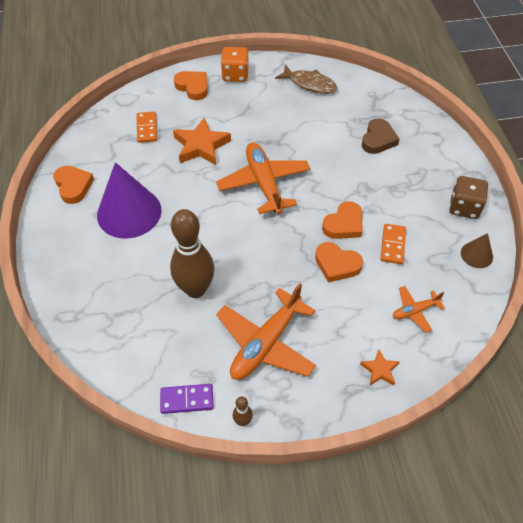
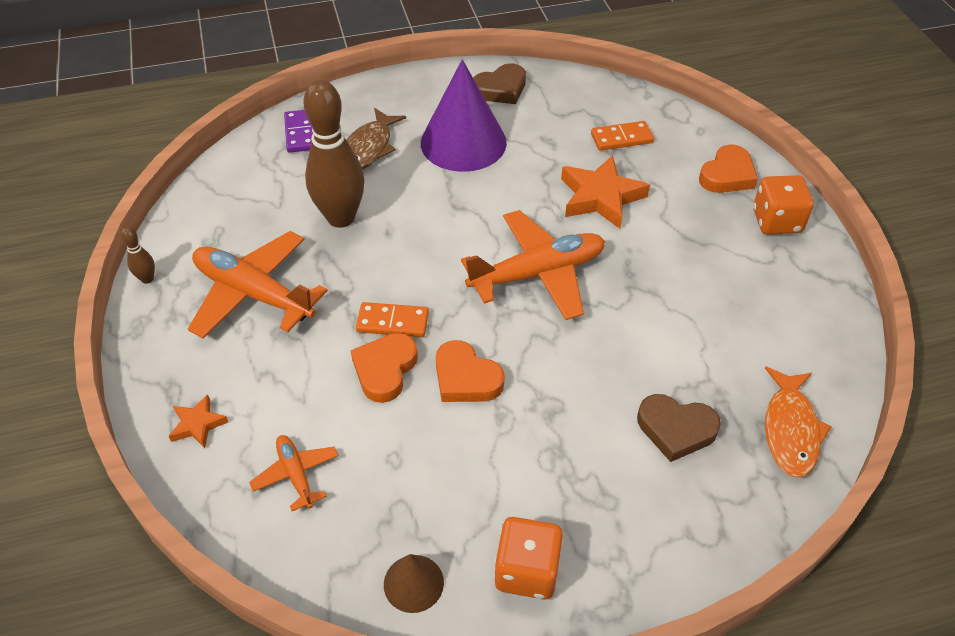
camera: 85 degrees right, 5 degrees down
orange heart [53,166,94,204] -> brown heart [473,63,526,104]
purple domino [160,384,214,414] -> purple domino moved to [284,110,313,153]
brown fish [275,65,338,94] -> brown fish moved to [346,108,406,170]
orange domino [380,224,406,264] -> orange domino moved to [356,302,429,337]
brown dice [449,176,488,219] -> orange dice [494,517,564,600]
none -> orange fish [765,367,832,478]

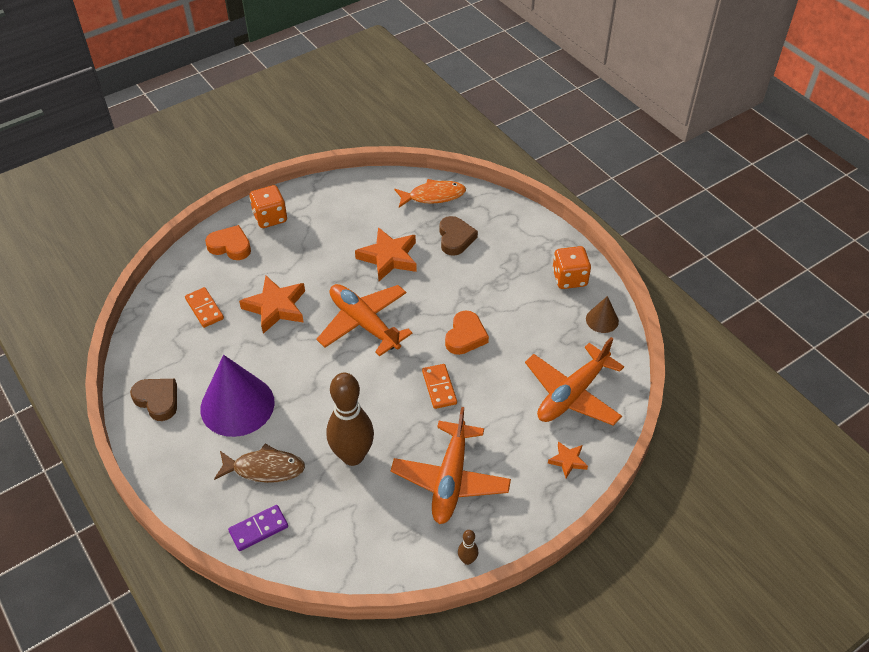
camera: 110 degrees left, 0 degrees up
orange plane [249,435,339,511] -> orange plane [525,337,624,426], size x1.98
orange heart [351,333,418,403] -> none
none -> orange star [355,227,417,281]

